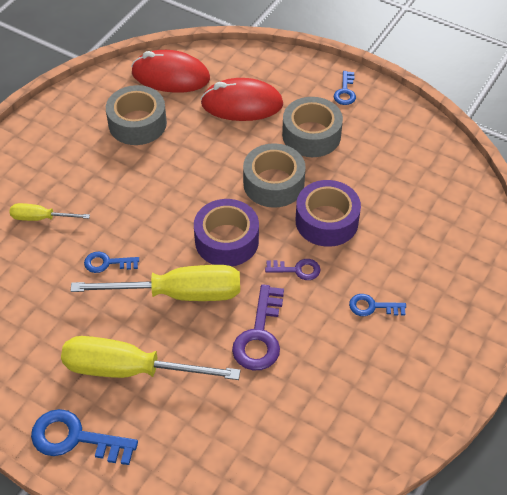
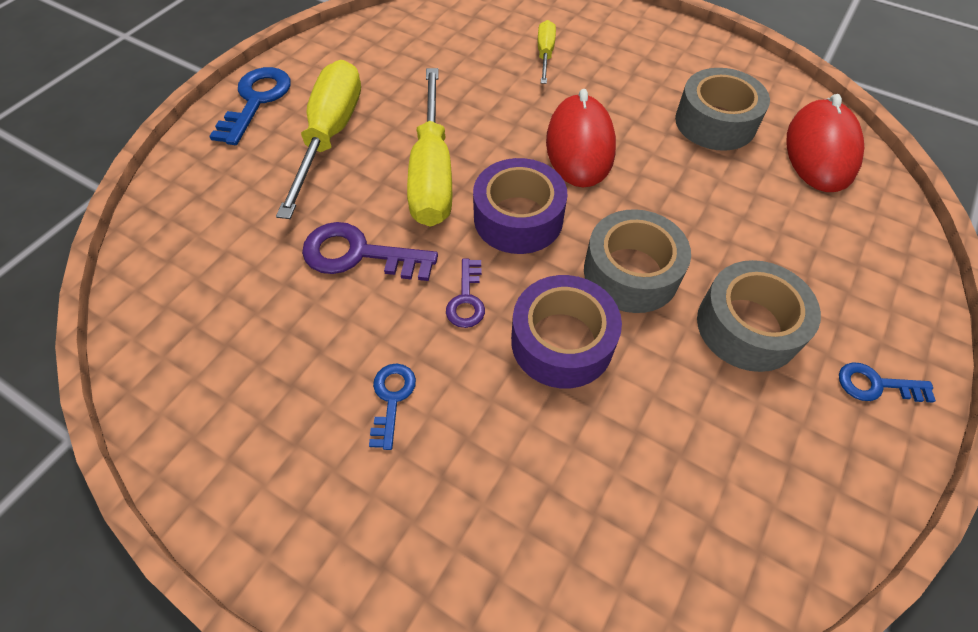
camera: 90 degrees right, 5 degrees up
blue key [84,252,139,273] -> none
red mouse [201,78,283,121] -> red mouse moved to [546,89,616,188]

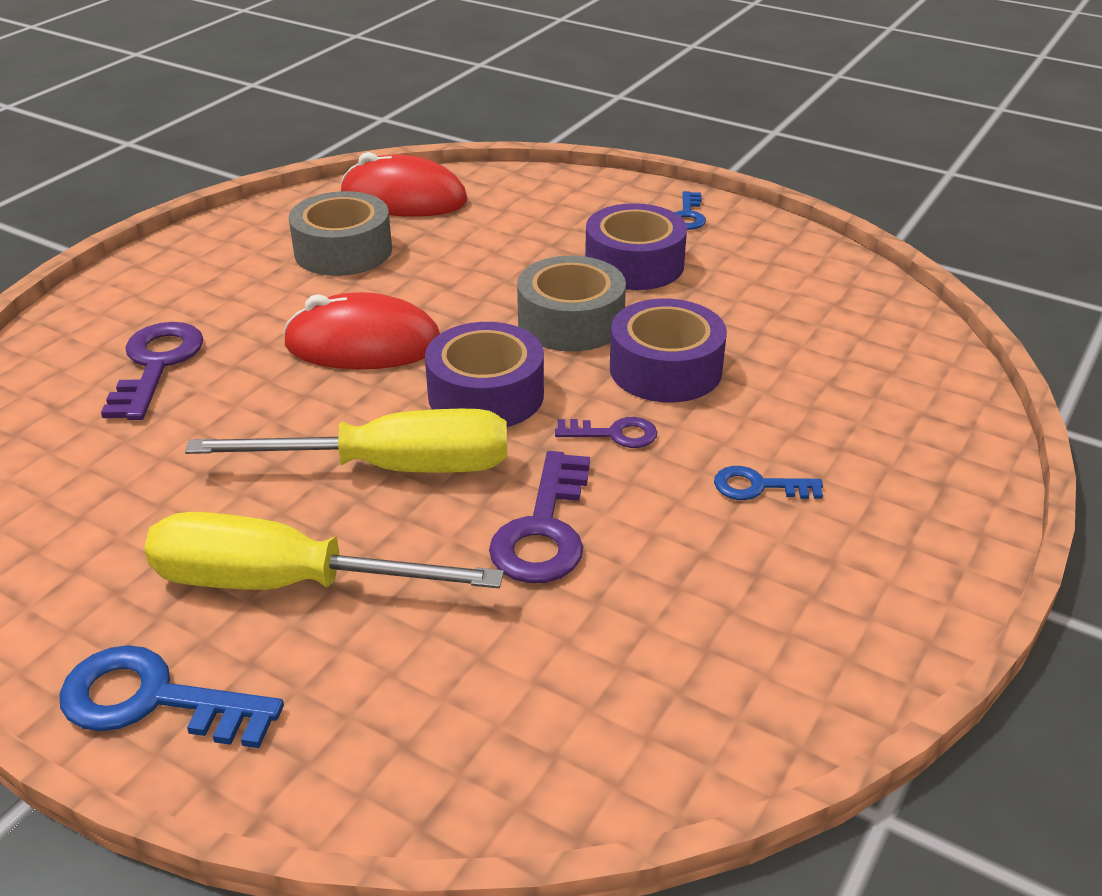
camera: 90 degrees left, 20 degrees down
yellow screwdriver [538,20,556,84] -> purple key [101,322,204,420]
grey tape [697,260,821,372] -> purple tape [585,203,687,290]

